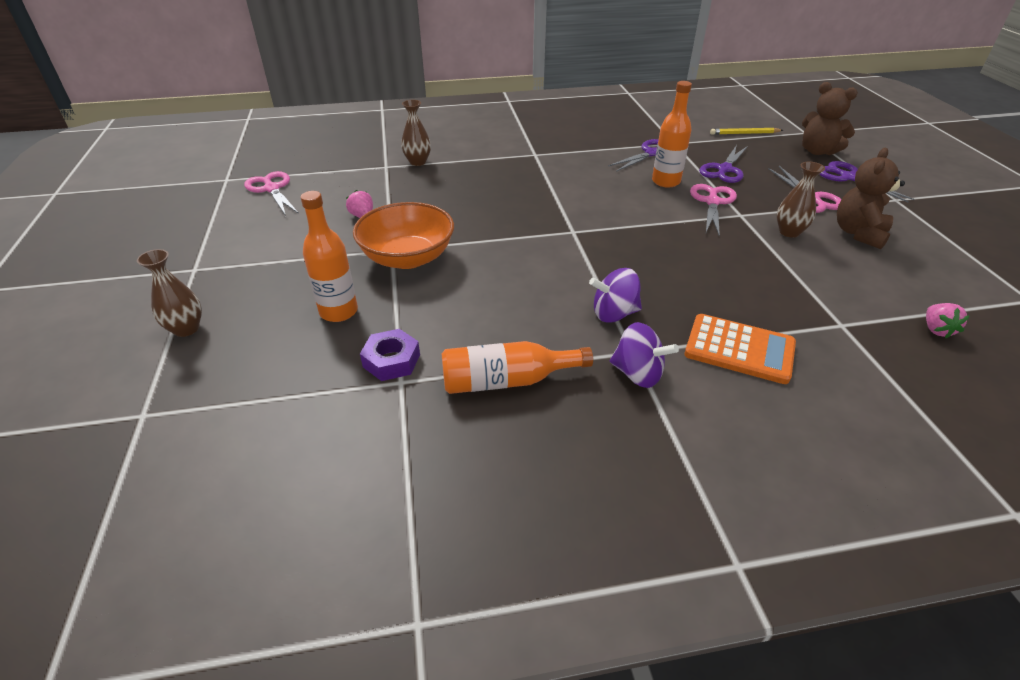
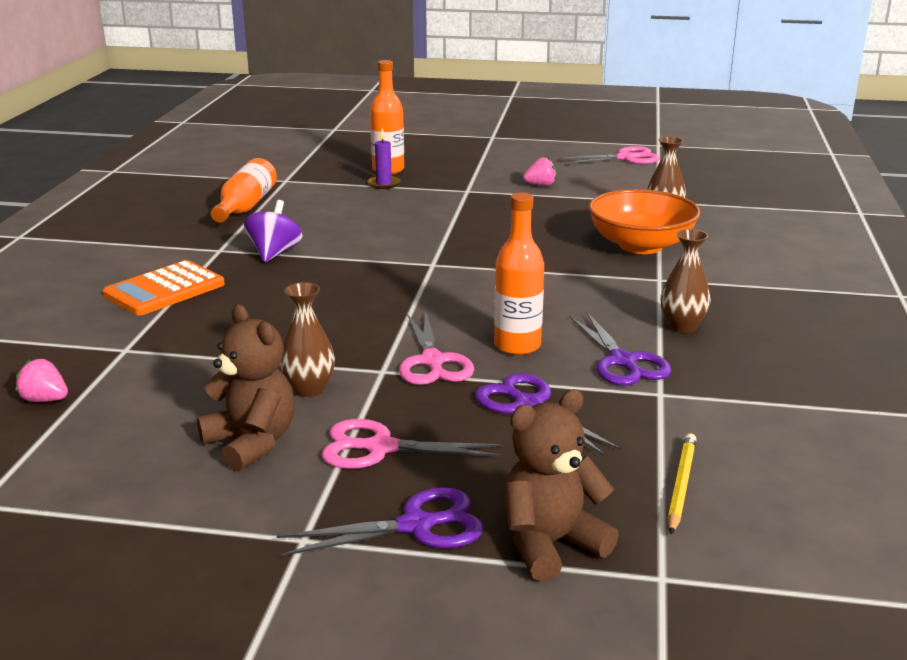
camera: 110 degrees right, 15 degrees down
brown vase [137,249,202,337] -> brown vase moved to [660,229,711,333]
orange bowl [353,202,454,269] -> orange bowl moved to [588,189,701,254]
purple nut [360,329,420,381] -> none
purple spinning top [610,322,679,388] -> none
pink scissors [690,184,737,236] -> pink scissors turned 45 degrees clockwise [399,311,474,385]
none -> purple candle [367,128,401,189]

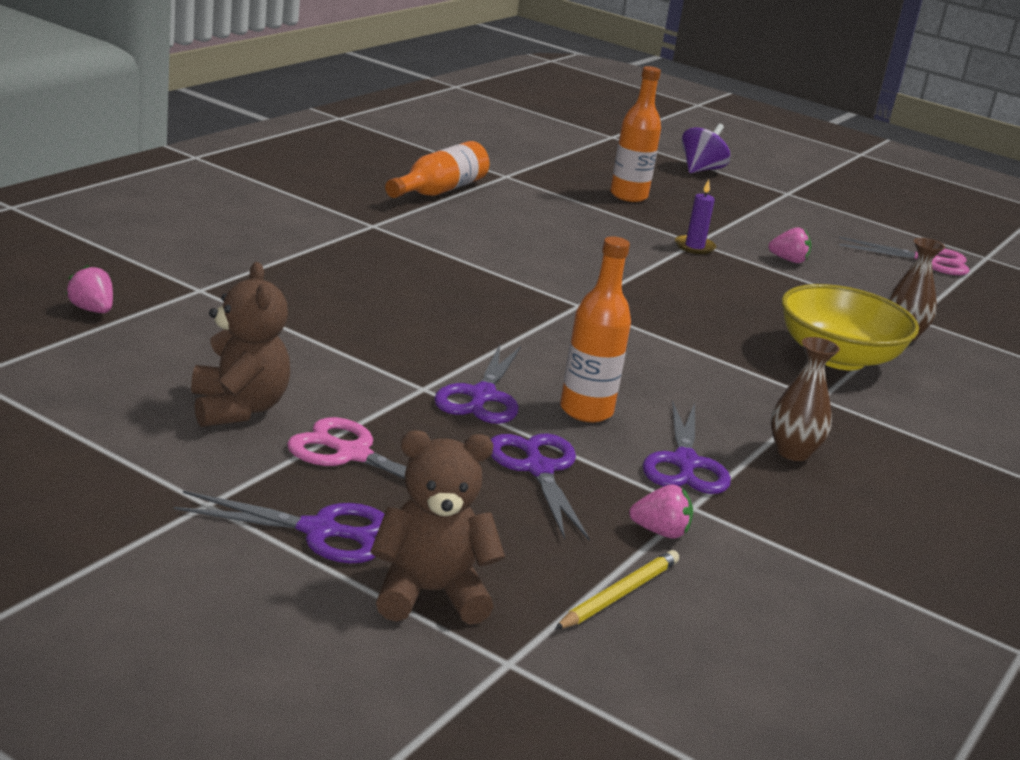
camera: 20 degrees right, 0 degrees up
orange calculator [103,260,225,316] -> none
purple spinning top [244,200,302,262] -> purple spinning top moved to [682,123,730,173]
brown vase [280,282,335,397] -> none
purple candle [367,128,401,189] -> purple candle moved to [675,180,716,254]
pink scissors [399,311,474,385] -> purple scissors [434,345,521,424]
orange bowl [588,189,701,254] -> yellow bowl [781,284,919,370]
none -> pink strawberry [629,484,693,539]

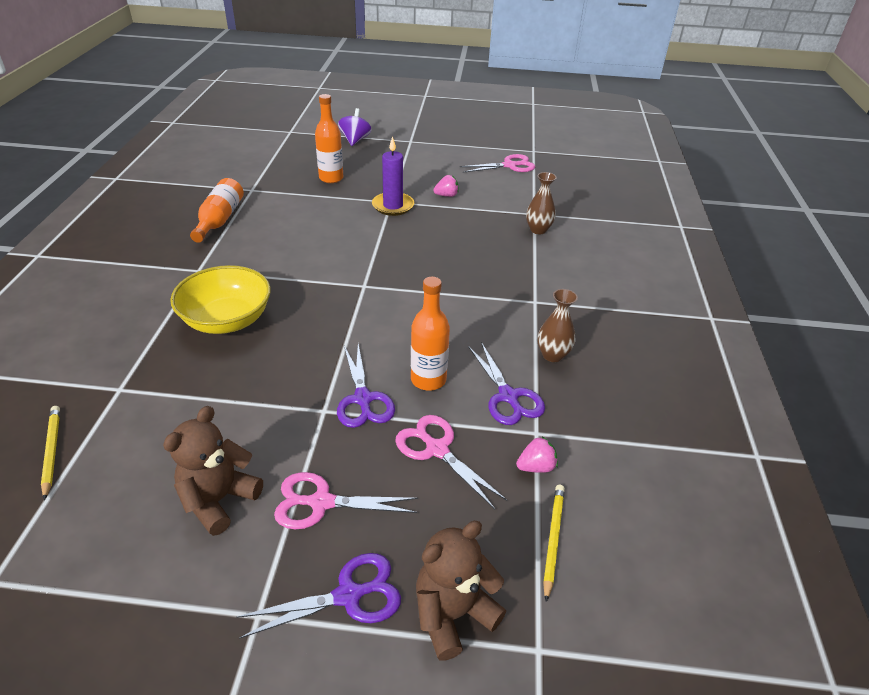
camera: 25 degrees left, 15 degrees up
pink strawberry [66,265,113,313] -> yellow pencil [41,406,60,500]
brown teddy bear [191,262,290,427] -> brown teddy bear turned 105 degrees counterclockwise [163,406,263,536]
purple scissors [491,433,590,540] -> pink scissors [395,415,507,509]
purple candle [675,180,716,254] -> purple candle [372,136,414,216], size x1.63
yellow bowl [781,284,919,370] -> yellow bowl moved to [170,265,271,334]

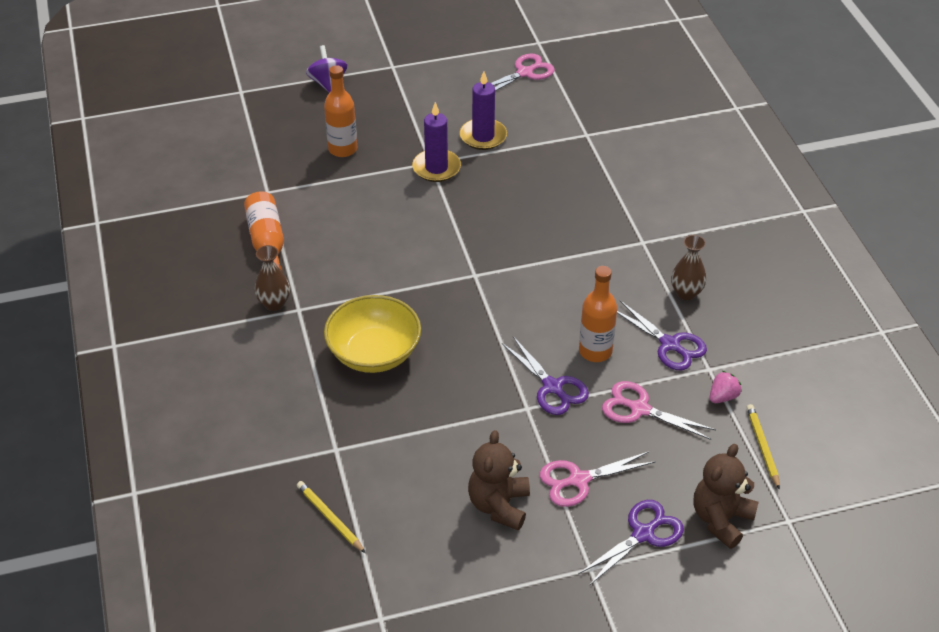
camera: 20 degrees left, 5 degrees up
pink strawberry [433,175,459,197] -> purple candle [460,71,507,150]
brown vase [526,172,557,234] -> brown vase moved to [254,245,290,311]

